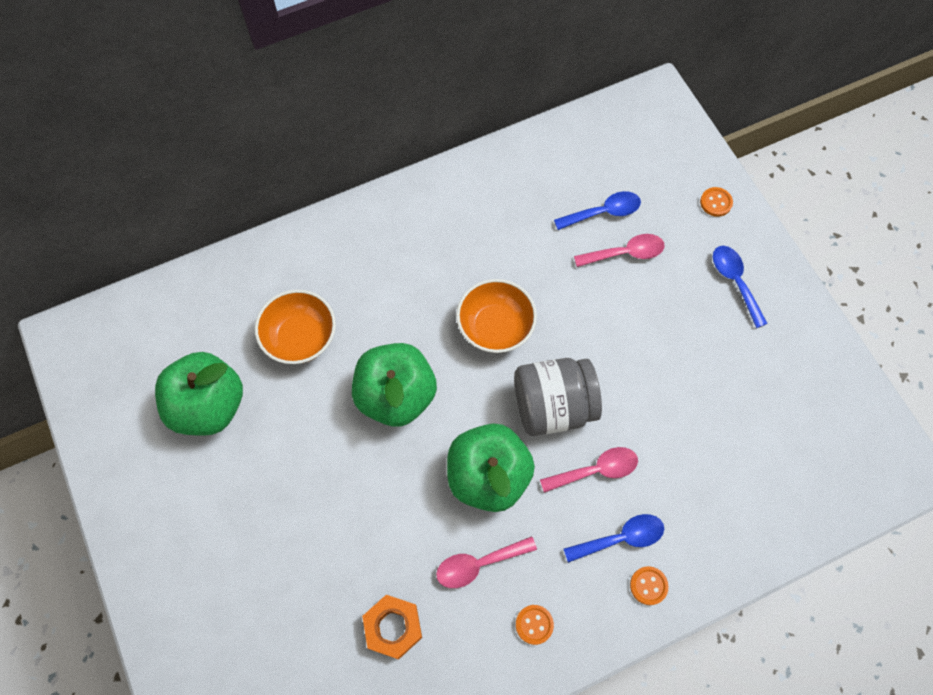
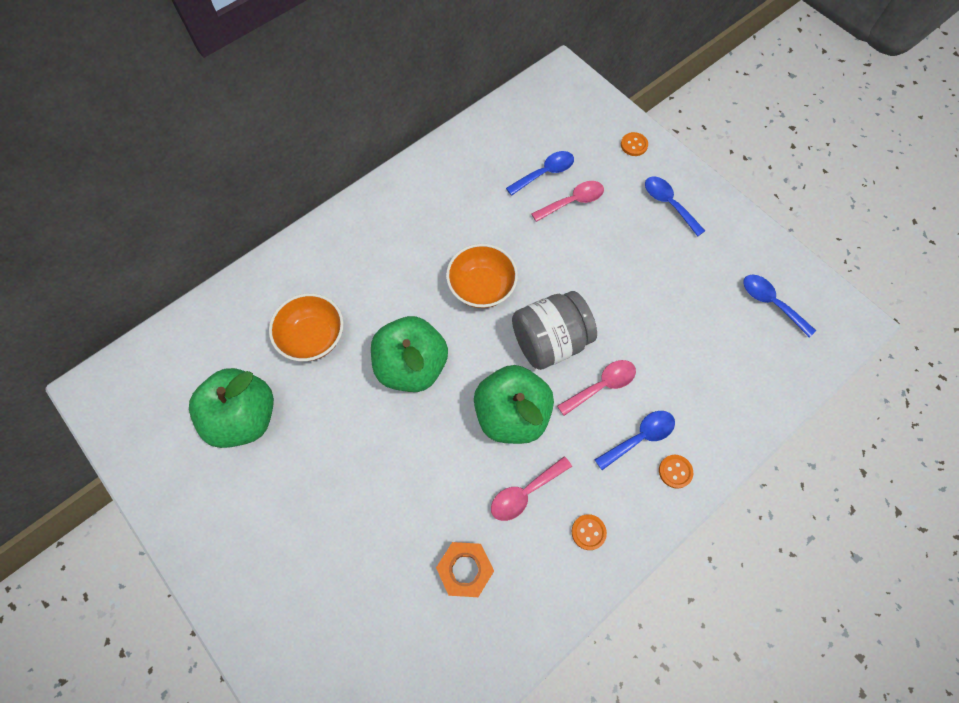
camera: 15 degrees left, 0 degrees up
none -> blue spoon [743,275,816,338]

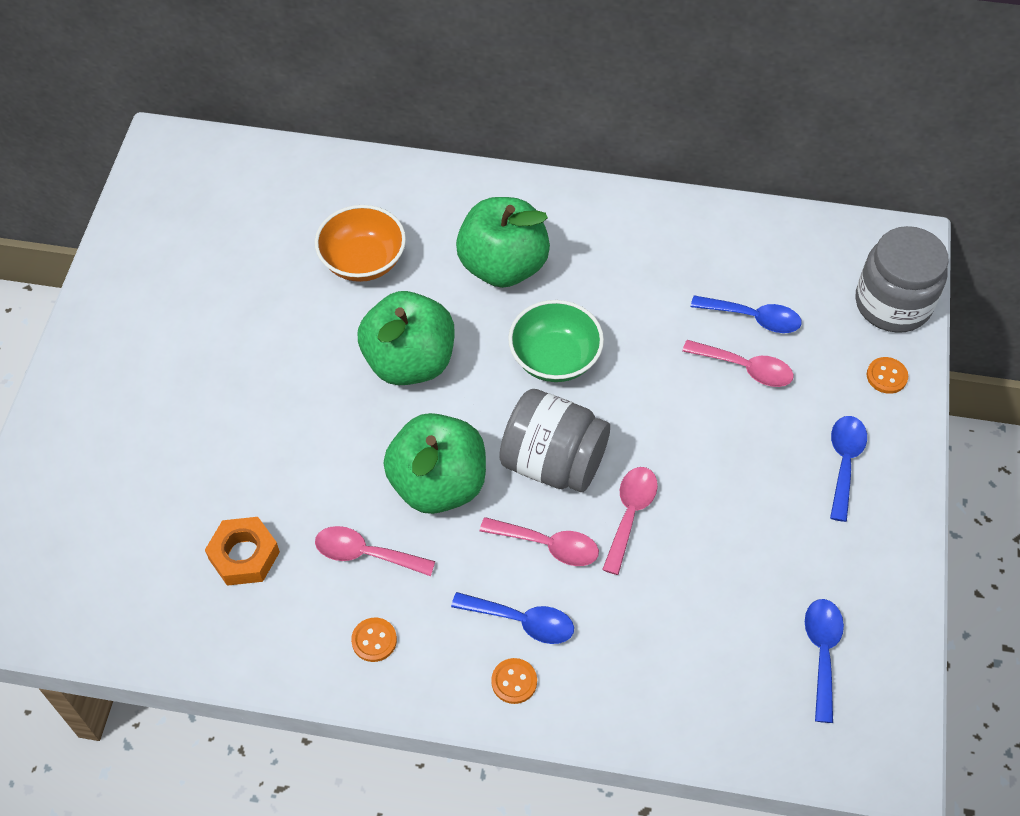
camera: 50 degrees right, 10 degrees down
green apple [189,368,274,448] -> green apple moved to [456,197,550,288]
orange bowl [446,244,518,308] -> green bowl [508,300,604,382]
none -> pink spoon [602,467,658,575]
none -> grey jar [855,226,949,333]

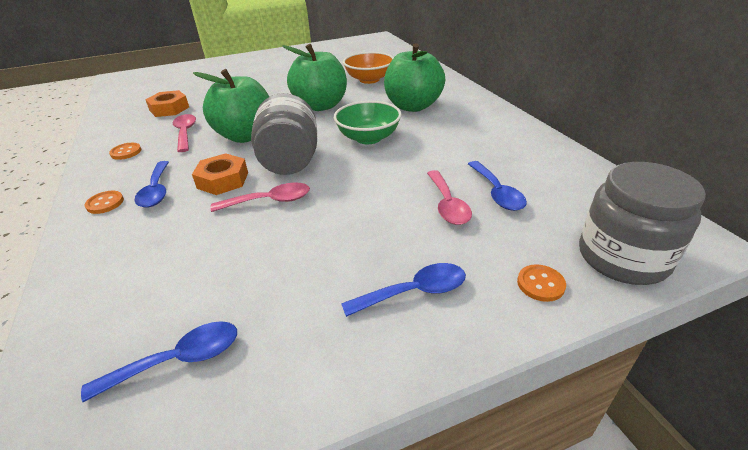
camera: 60 degrees right, 20 degrees down
pink spoon [480,517,599,566] -> orange nut [192,153,248,195]

